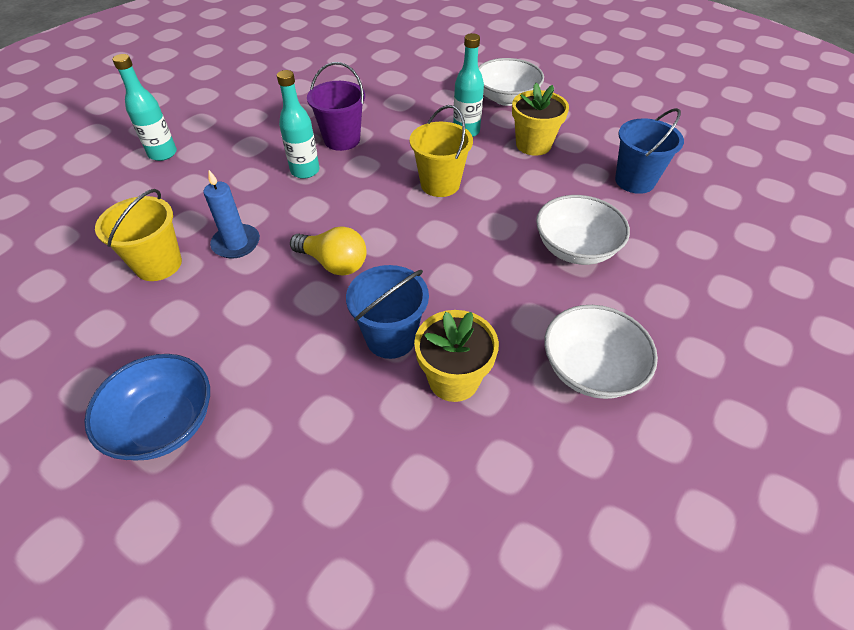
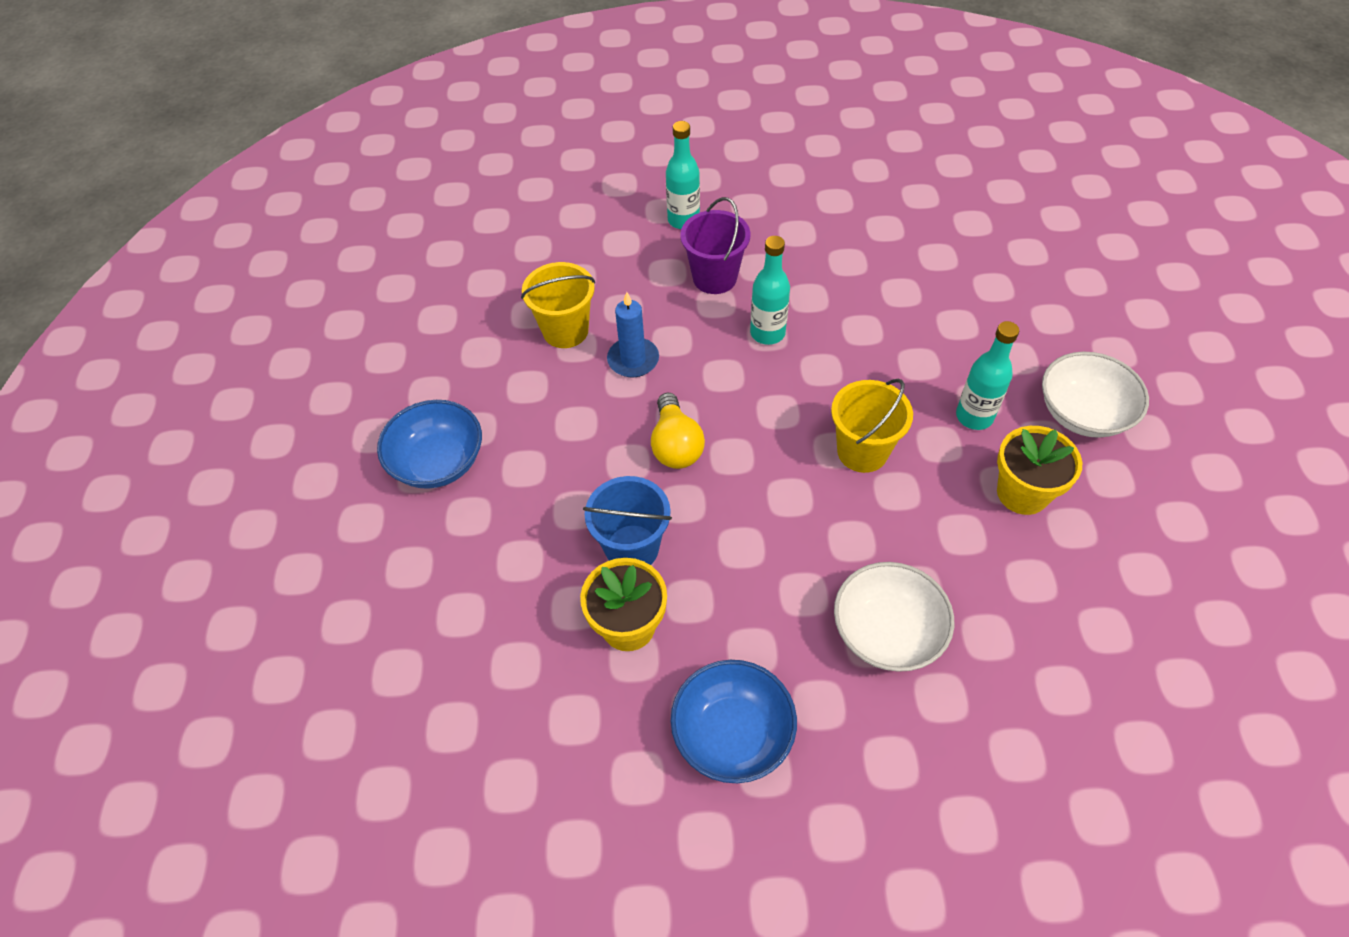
camera: 55 degrees right, 5 degrees up
purple bucket [307,62,365,151] -> purple bucket moved to [680,197,750,294]
white bowl [544,305,658,399] -> blue bowl [671,660,797,783]
blue bucket [615,108,684,194] -> none

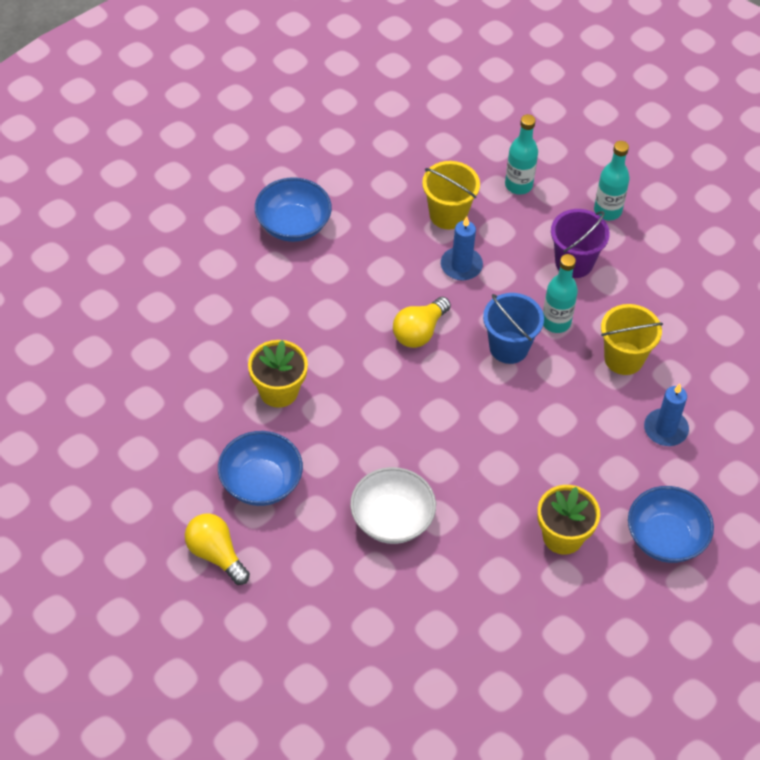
camera: 45 degrees right, 0 degrees up
blue bucket [583,476,672,565] -> blue bucket moved to [483,293,544,364]
yellow bucket [831,379,913,473] -> yellow bucket moved to [601,304,663,375]
turquoise bottle [956,321,1019,430] -> turquoise bottle moved to [505,114,538,195]
white bowl [1042,352,1149,438] -> blue bowl [628,486,714,563]
none -> yellow light bulb [185,513,250,585]
none -> blue candle [644,384,689,446]

